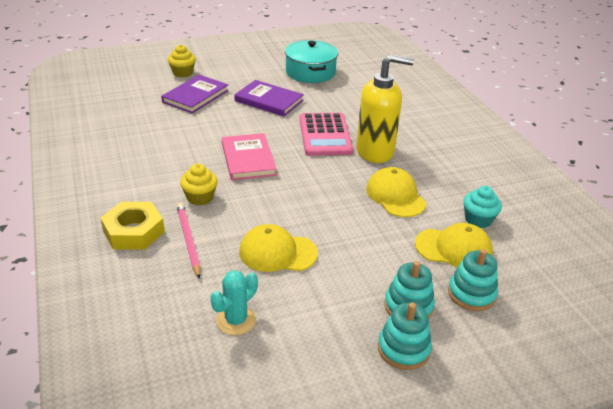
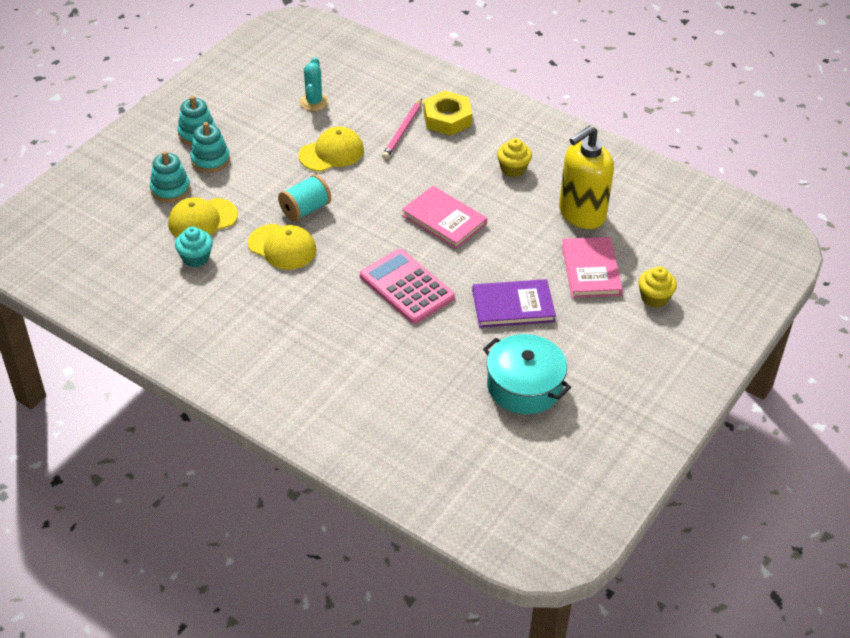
camera: 145 degrees right, 10 degrees up
purple book [161,75,229,113] -> pink book [562,237,623,298]
pink pencil [177,203,201,279] -> pink pencil turned 75 degrees clockwise [382,99,422,159]
yellow cupcake [180,163,218,206] -> yellow cupcake moved to [497,138,532,177]
yellow soap dispenser [356,54,414,163] -> yellow soap dispenser moved to [559,125,614,229]
none -> turquoise spool [278,174,331,222]

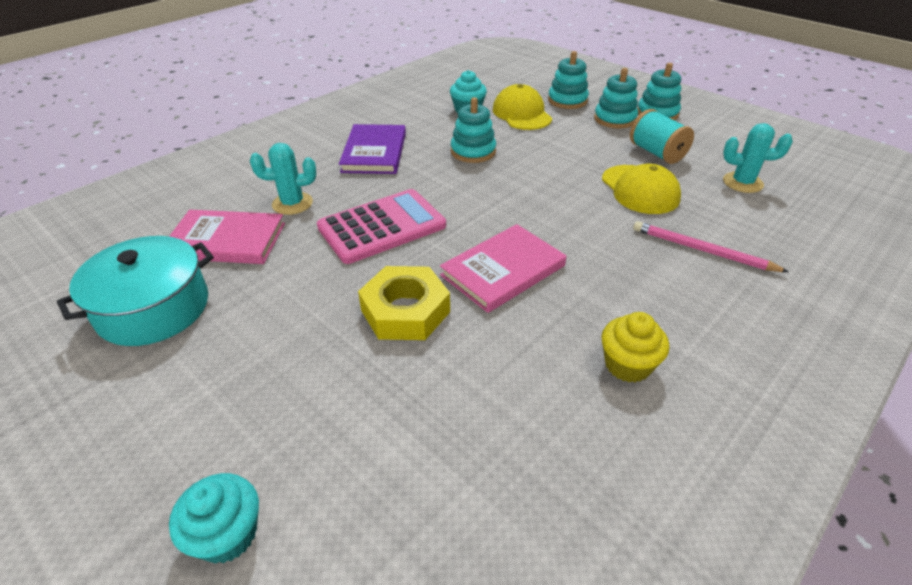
camera: 100 degrees right, 5 degrees down
yellow cap [248,224,317,270] -> turquoise stacking toy [451,97,496,163]
turquoise spool [278,174,331,222] -> turquoise spool moved to [630,109,694,164]
yellow nut [424,91,472,135] -> yellow nut moved to [358,266,450,340]
purple book [472,279,556,328] -> purple book moved to [339,124,406,174]
yellow soap dispenser [559,125,614,229] -> none
pink book [562,237,623,298] -> pink book moved to [169,210,285,264]
yellow cupcake [638,267,677,308] -> turquoise cupcake [169,473,259,564]
none -> turquoise cactus [250,143,316,215]

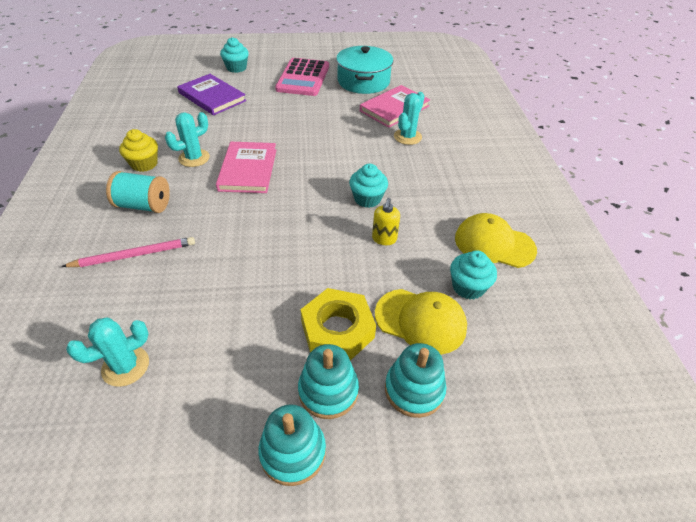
camera: 130 degrees right, 5 degrees up
pink calculator [317,189,446,264] -> pink calculator moved to [275,58,329,96]
purple book [339,124,406,174] -> purple book moved to [177,74,246,115]
yellow nut [358,266,450,340] -> yellow nut moved to [300,288,376,361]
turquoise stacking toy [451,97,496,163] -> yellow soap dispenser [372,198,400,245]
yellow cap [602,164,681,214] -> yellow cap moved to [455,213,537,268]
turquoise spool [630,109,694,164] -> turquoise spool moved to [106,171,170,213]
none -> turquoise cactus [165,112,210,167]
none -> turquoise cupcake [349,164,388,208]

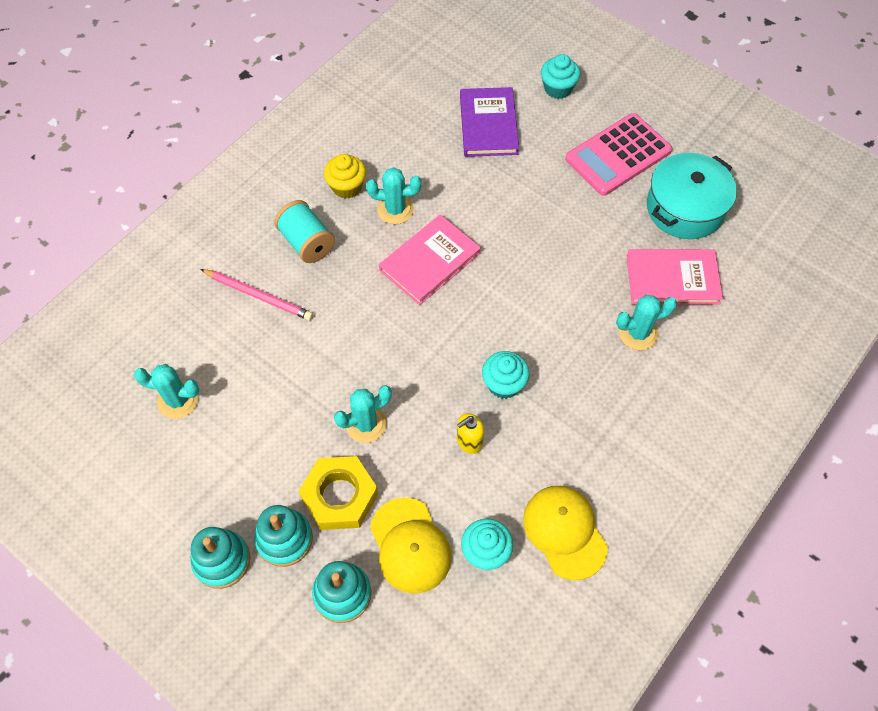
camera: 45 degrees right, 15 degrees up
none -> turquoise cactus [334,385,392,443]

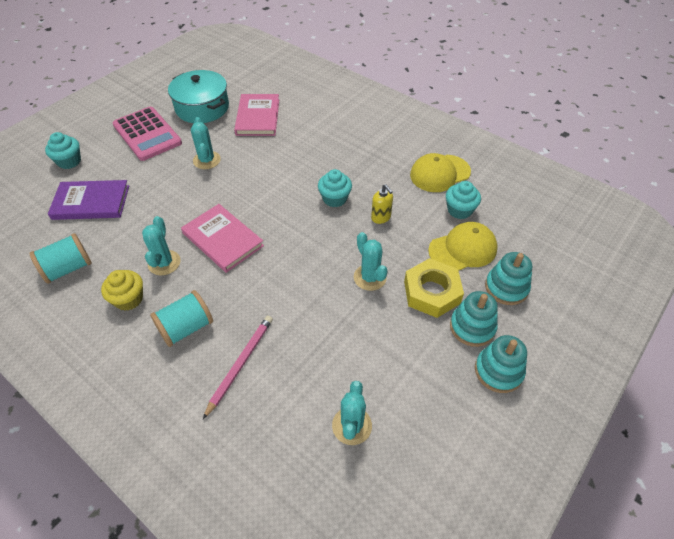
camera: 90 degrees left, 10 degrees down
turquoise cactus [616,295,677,350] -> turquoise cactus moved to [191,117,221,169]
none -> turquoise spool [30,233,92,284]

